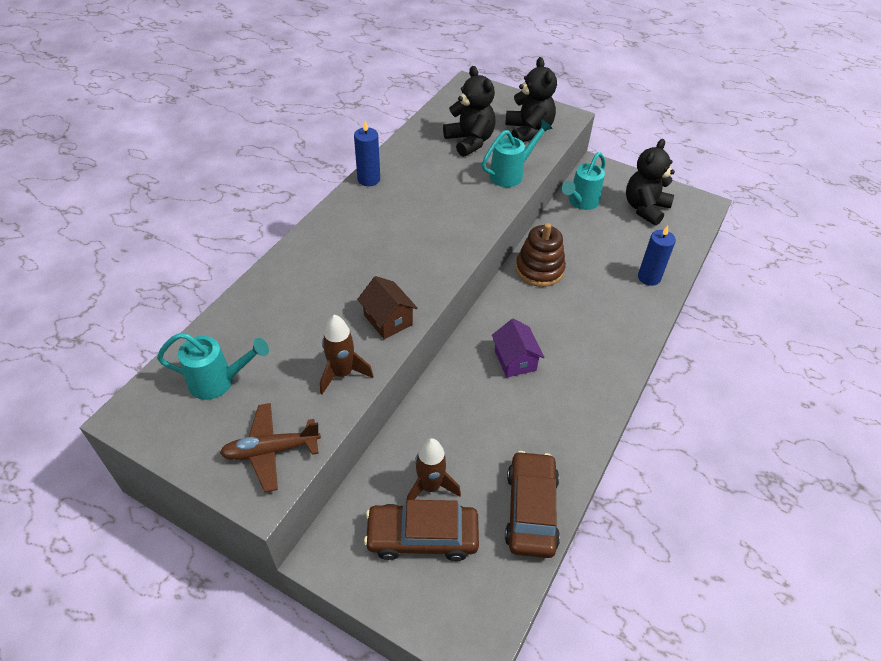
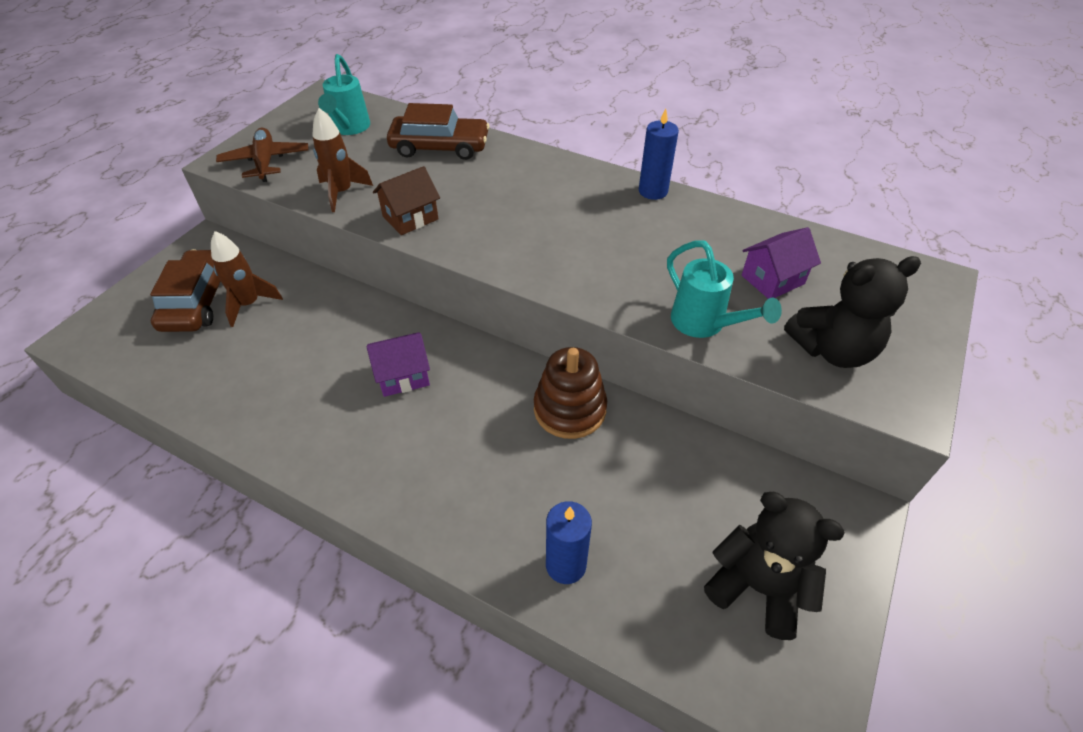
camera: 90 degrees right, 0 degrees up
black teddy bear [443,66,496,157] -> purple house [742,227,821,299]
brown car [505,451,560,558] -> brown car moved to [387,103,490,160]
turquoise watering can [562,152,605,210] -> none

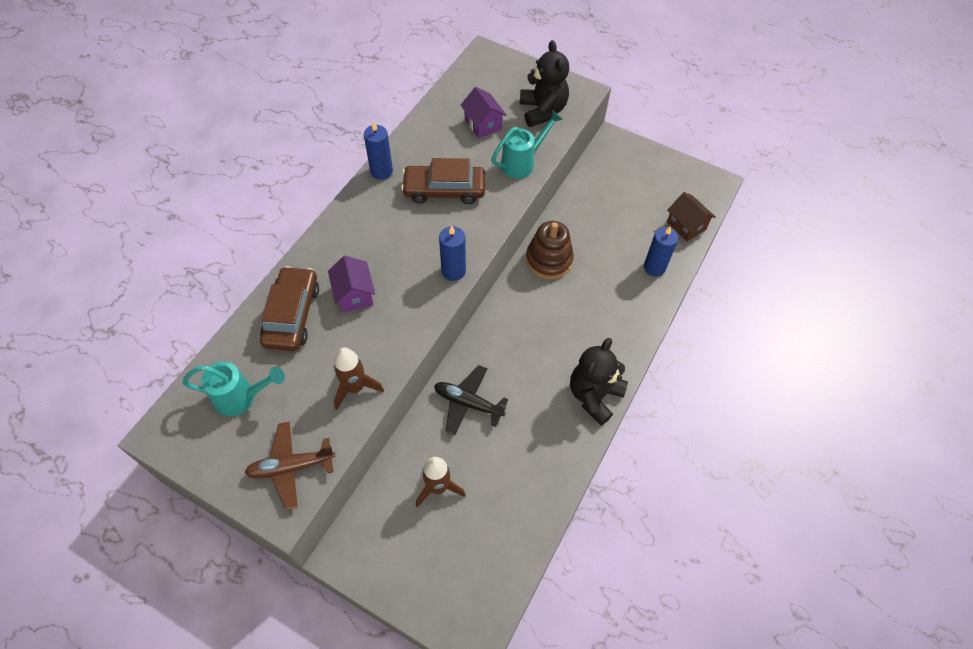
camera: 90 degrees left, 10 degrees up
brown car [150,249,221,332] -> brown car moved to [401,158,485,204]
purple house [366,332,430,397] -> purple house moved to [328,256,375,312]
brown house [373,166,440,235] -> brown house moved to [667,192,716,241]
black teddy bear [704,492,845,640] -> black teddy bear moved to [570,338,628,426]
none -> black plane [434,365,508,435]
none -> blue candle [439,226,466,281]

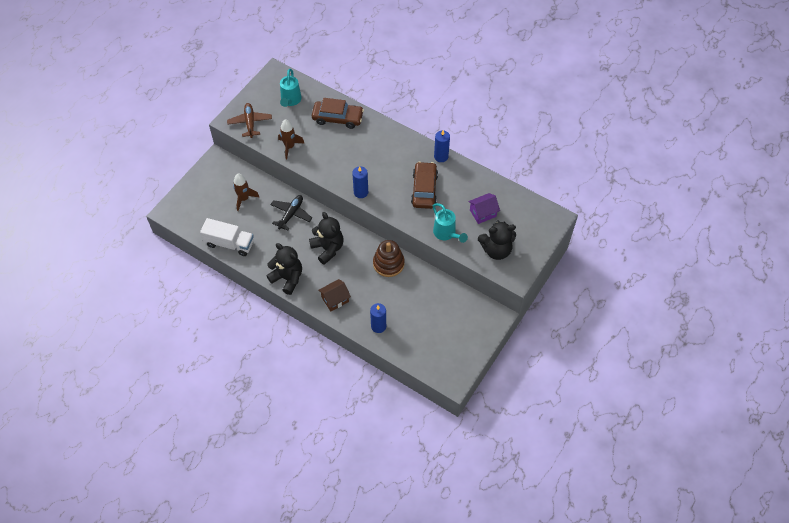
camera: 95 degrees right, 0 degrees up
purple house [328,256,375,312] -> none
brown house [667,192,716,241] -> brown house moved to [318,279,351,311]
none -> white truck [200,218,254,256]
none -> black teddy bear [309,212,344,265]

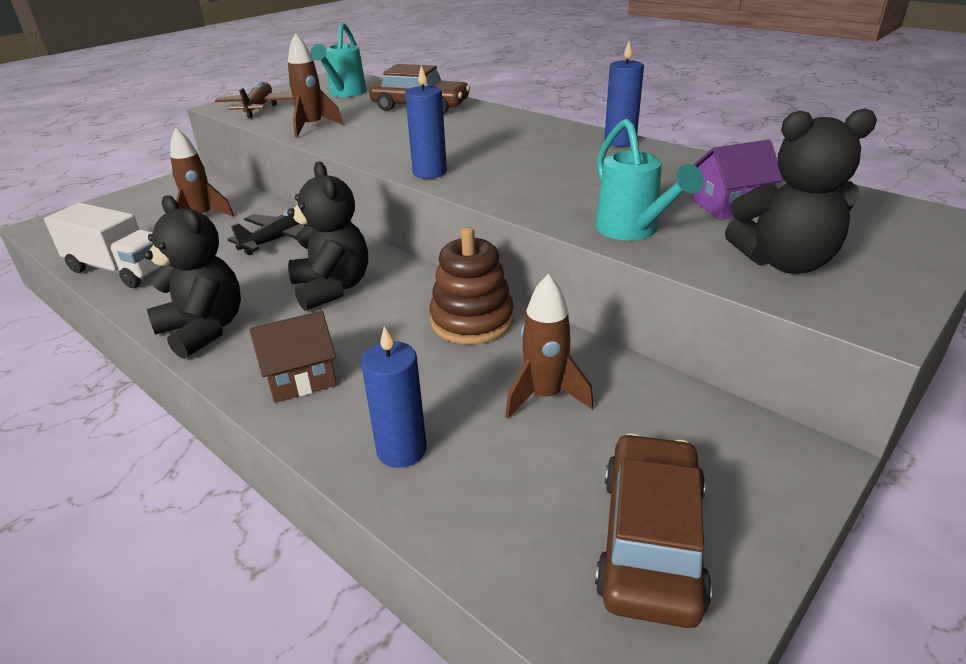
camera: 10 degrees right, 25 degrees down
brown car [411,162,438,209] -> brown car moved to [595,433,712,628]
none -> brown rocket [505,274,594,419]

